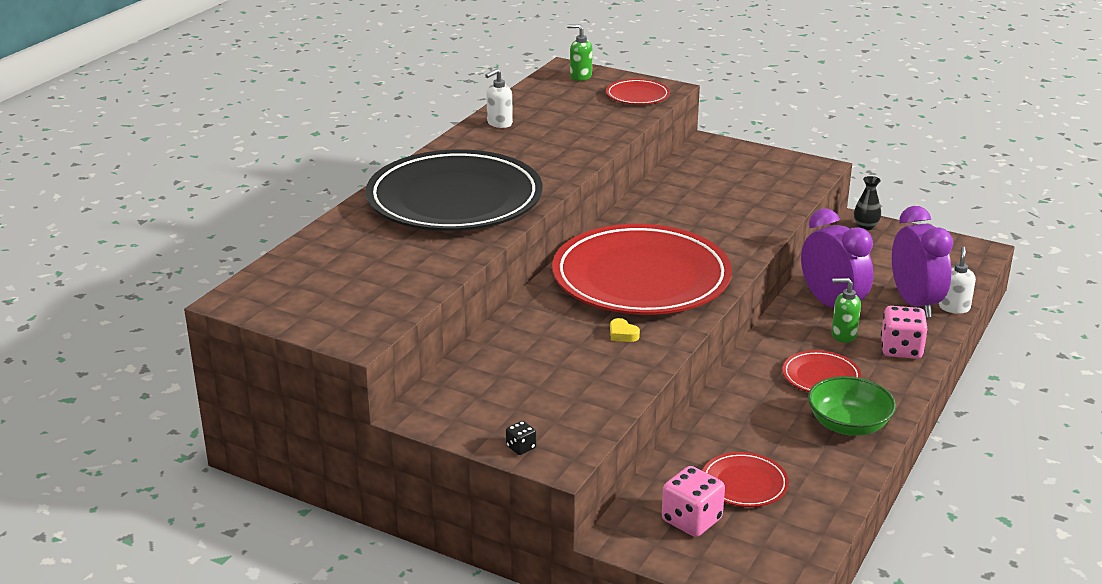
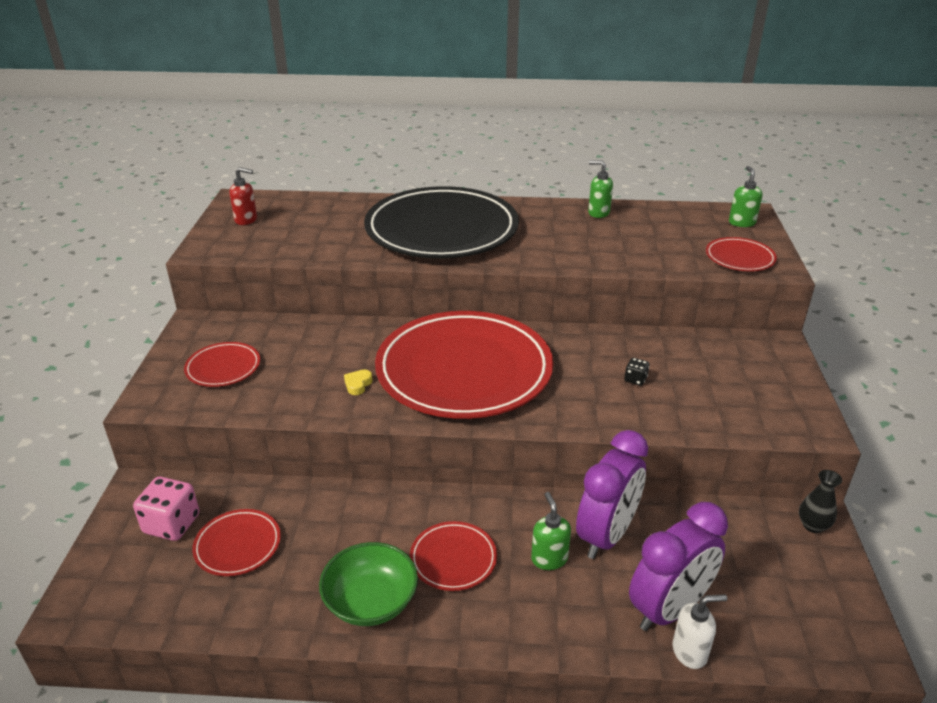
camera: 65 degrees right, 5 degrees up
white soap dispenser [485,69,513,128] -> green soap dispenser [588,161,613,218]
black dice [506,421,536,455] -> black dice moved to [624,358,649,386]
pink dice [881,306,927,359] -> none
none -> red plate [184,342,260,387]
none -> red soap dispenser [229,167,257,225]

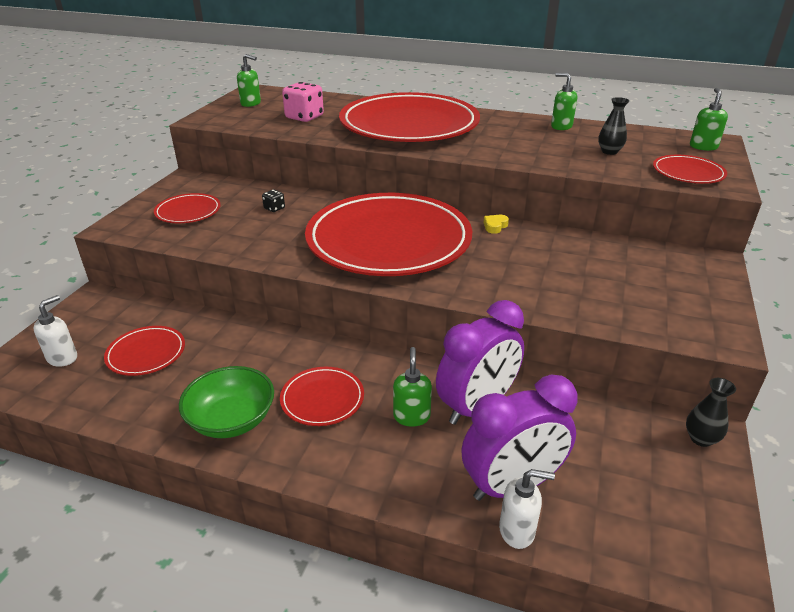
camera: 15 degrees right, 0 degrees up
pink dice [133,477,199,541] -> pink dice moved to [282,82,324,122]
red soap dispenser [229,167,257,225] -> green soap dispenser [237,54,261,107]
yellow heart [344,369,373,395] -> yellow heart moved to [484,215,509,234]
black plate [364,186,519,258] -> red plate [339,92,480,142]
black dice [624,358,649,386] -> black dice moved to [262,189,285,212]
none -> white soap dispenser [33,295,77,367]
none -> black vase [598,97,629,155]

